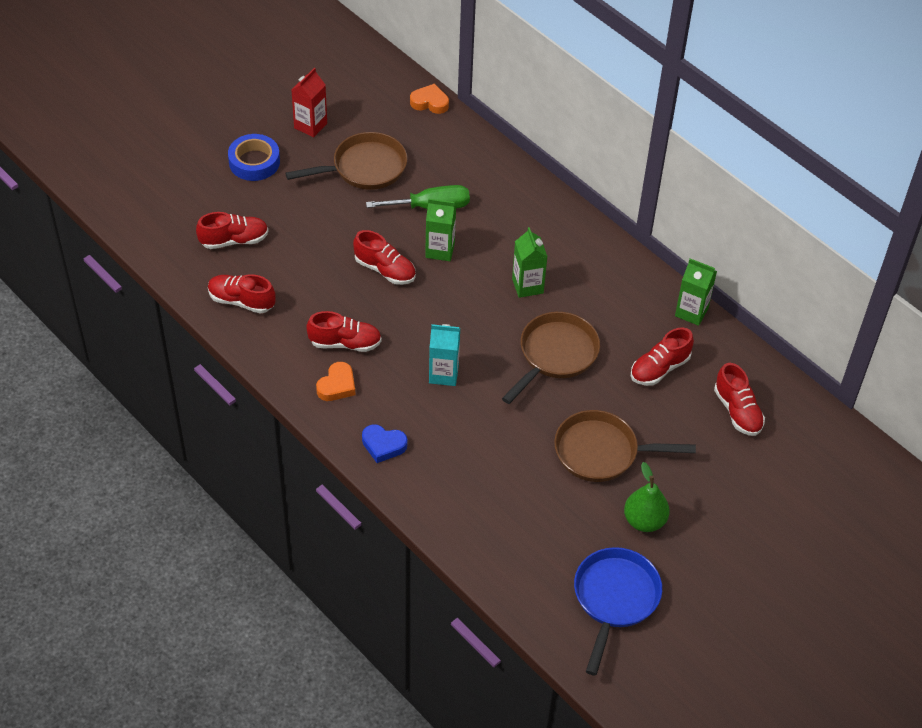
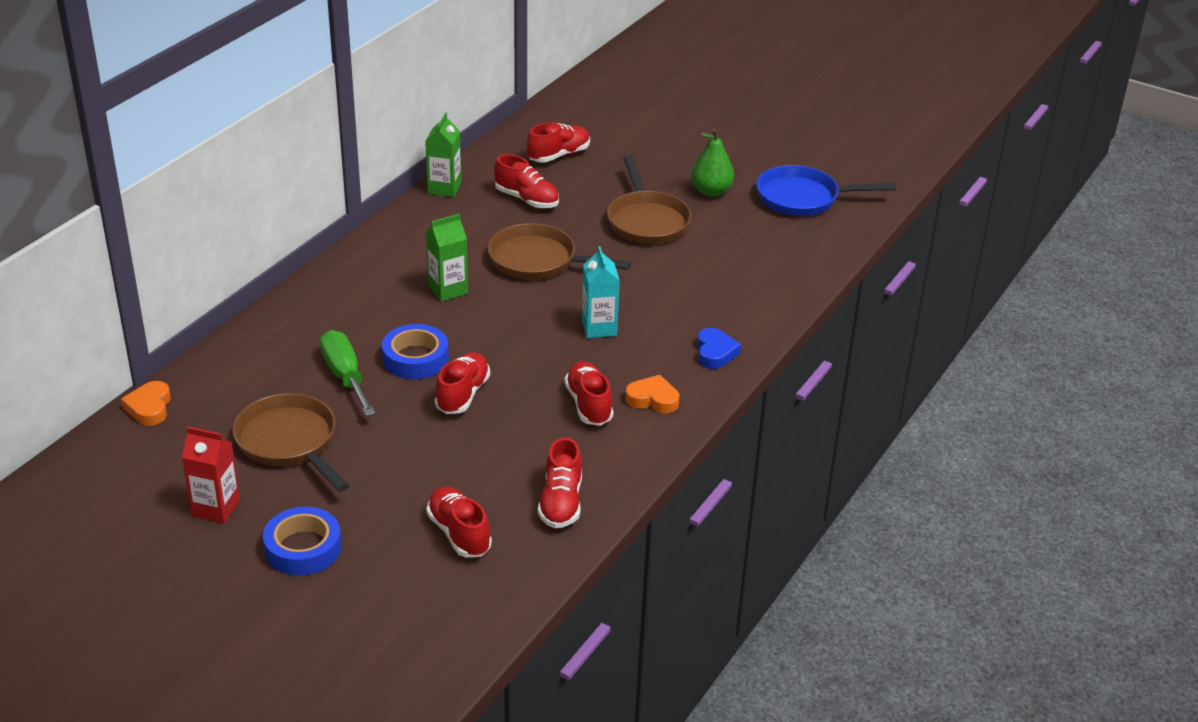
camera: 105 degrees left, 15 degrees down
green carton [425,199,456,261] -> blue tape [382,324,449,379]

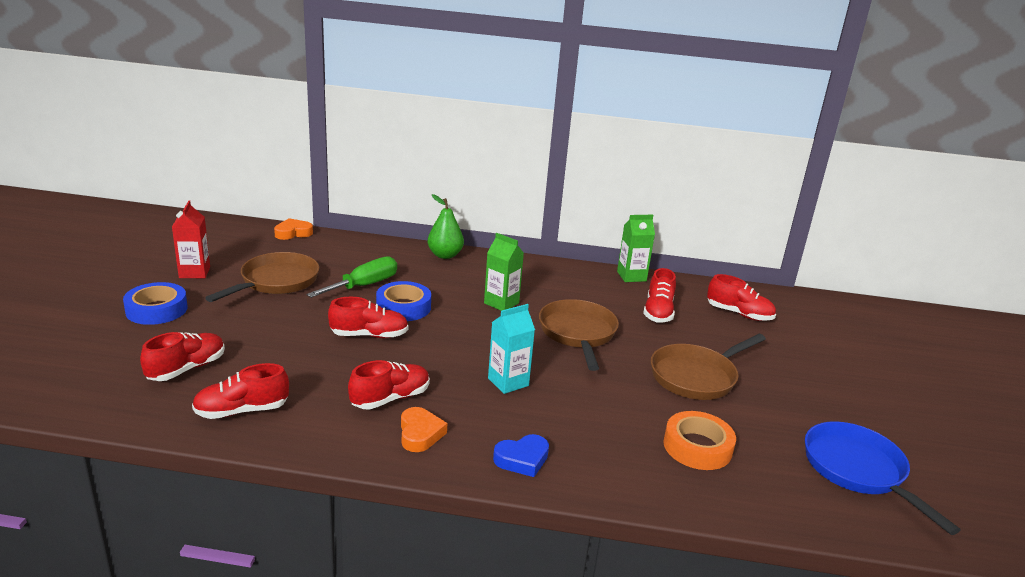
camera: 65 degrees right, 10 degrees down
green pear [691,129,734,197] -> green pear moved to [428,194,464,259]
none -> orange tape [664,411,736,470]

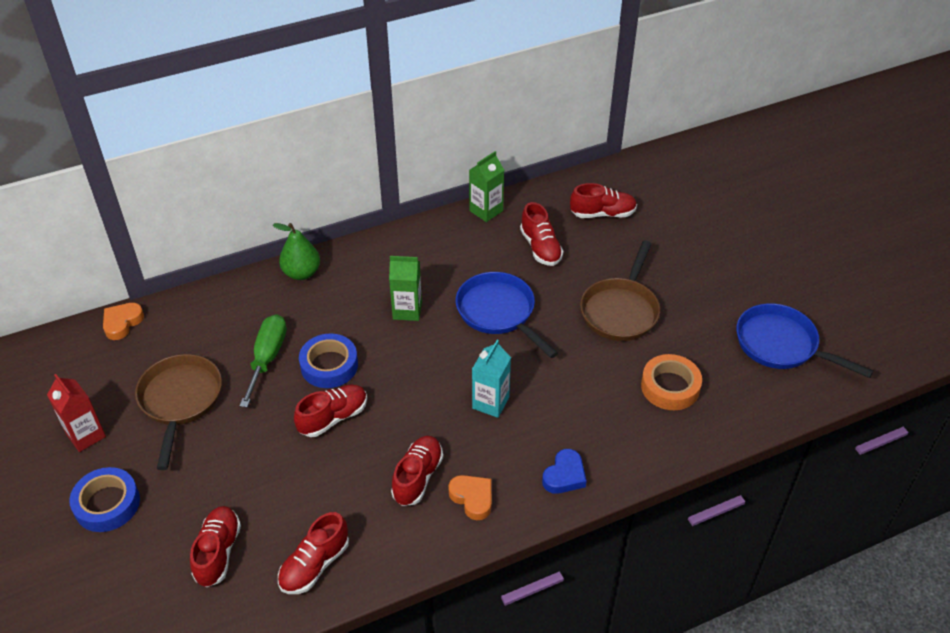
camera: 30 degrees left, 20 degrees up
brown pan [539,299,619,371] -> blue pan [456,272,558,358]

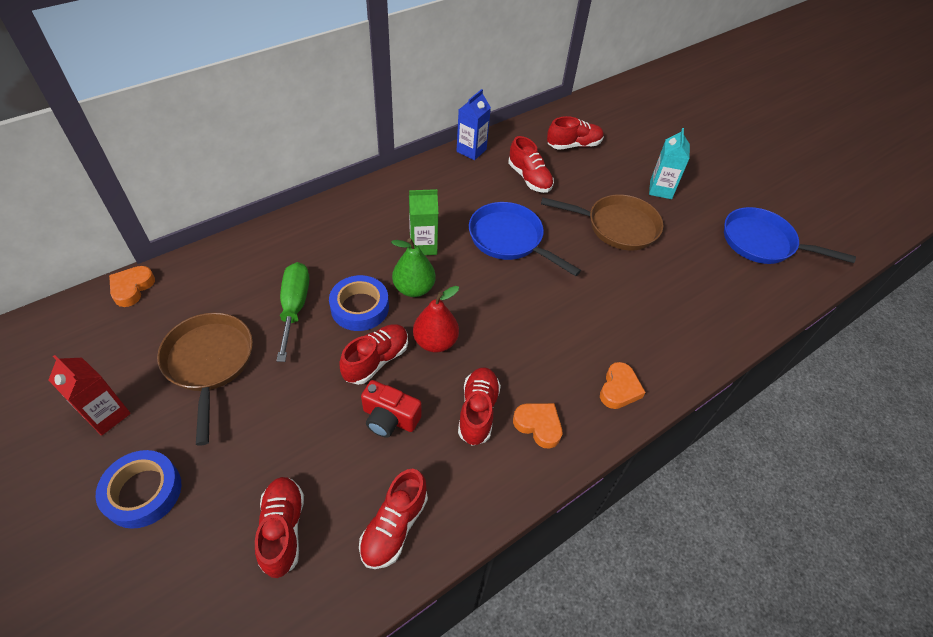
camera: 15 degrees left, 5 degrees up
green pear [273,223,320,280] -> green pear moved to [391,238,436,297]
green carton [469,151,504,222] -> blue carton [457,89,491,160]
turquoise carton [472,340,511,418] -> turquoise carton moved to [649,128,690,199]
blue heart [542,449,587,494] -> orange heart [600,362,646,409]
brown pan [580,241,660,341] -> brown pan turned 90 degrees counterclockwise [541,195,663,250]
orange tape [641,354,702,410] -> none
none -> red camera [361,380,422,438]
none -> red pear [413,286,459,353]

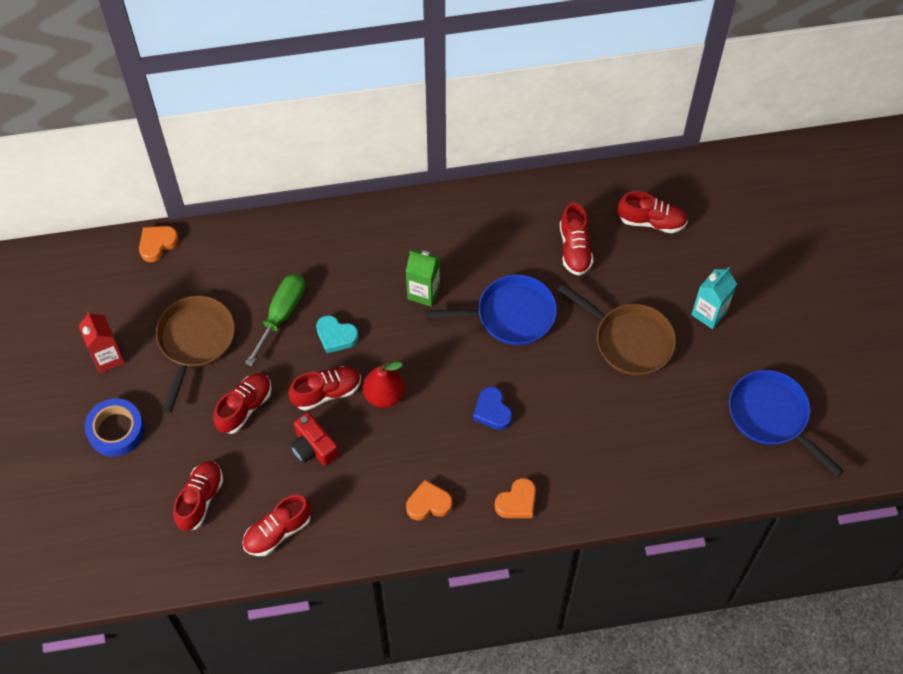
camera: 30 degrees right, 10 degrees up
blue tape [329,275,389,331] -> turquoise heart [316,315,359,353]
green pear [391,238,436,297] -> none
blue carton [457,89,491,160] -> none
red shoe [458,367,501,446] -> red shoe moved to [213,373,272,434]
blue pan [469,202,581,276] -> blue pan turned 105 degrees clockwise [425,275,557,345]
orange heart [513,403,562,449] -> orange heart turned 75 degrees counterclockwise [406,480,452,520]
none -> blue heart [473,386,512,430]

